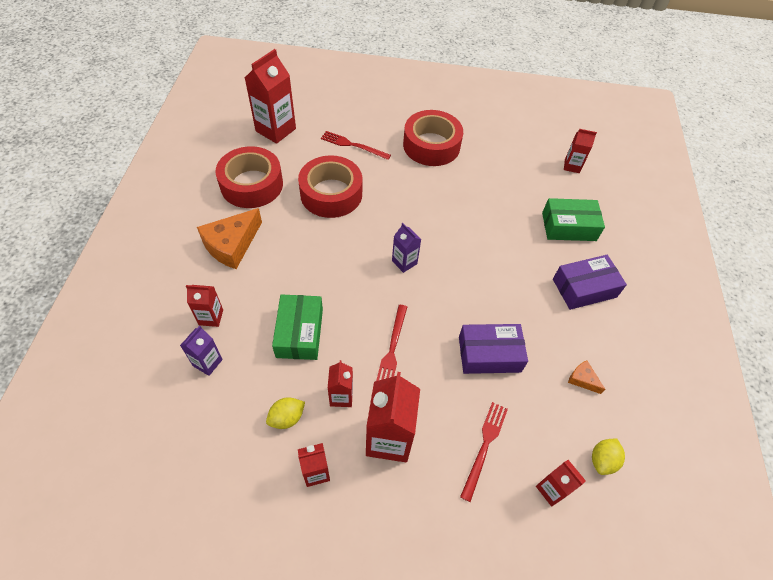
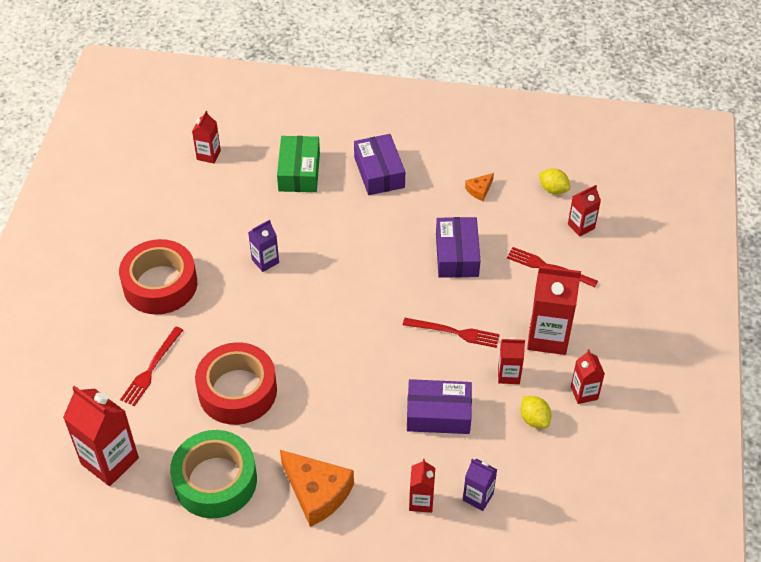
camera: 85 degrees left, 5 degrees down
red tape [216,146,283,208] -> green tape [170,430,257,518]
green box [272,294,323,360] -> purple box [407,379,472,434]
purple carton [392,223,421,273] -> purple carton moved to [248,220,279,272]

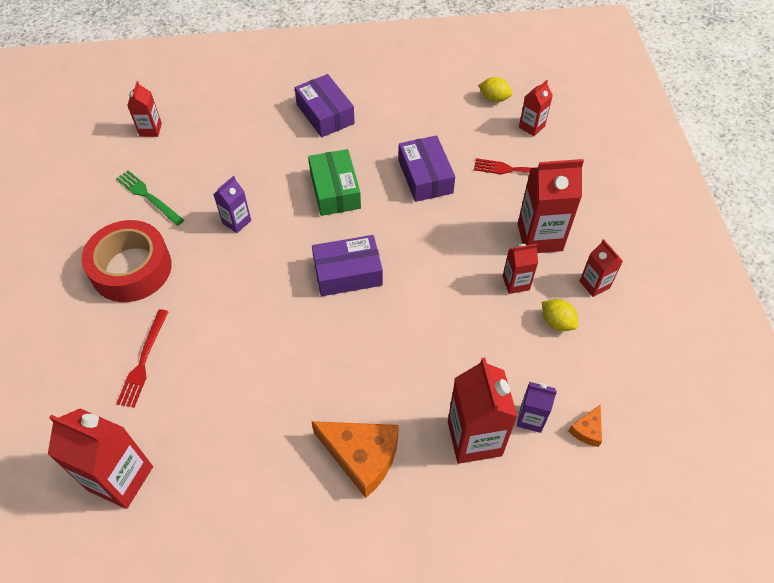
camera: 15 degrees left, 5 degrees up
green tape [170,430,257,518] -> none
red tape [195,342,277,425] -> none
green box [277,136,320,192] -> green box moved to [308,149,361,216]
red fork [403,318,500,348] -> none
purple box [407,379,472,434] -> purple box moved to [312,235,383,296]
red carton [409,459,435,513] -> red carton [448,357,518,464], size x1.83
orange cheese [465,173,494,201] -> orange cheese moved to [568,404,602,447]
none -> green fork [116,170,184,226]

